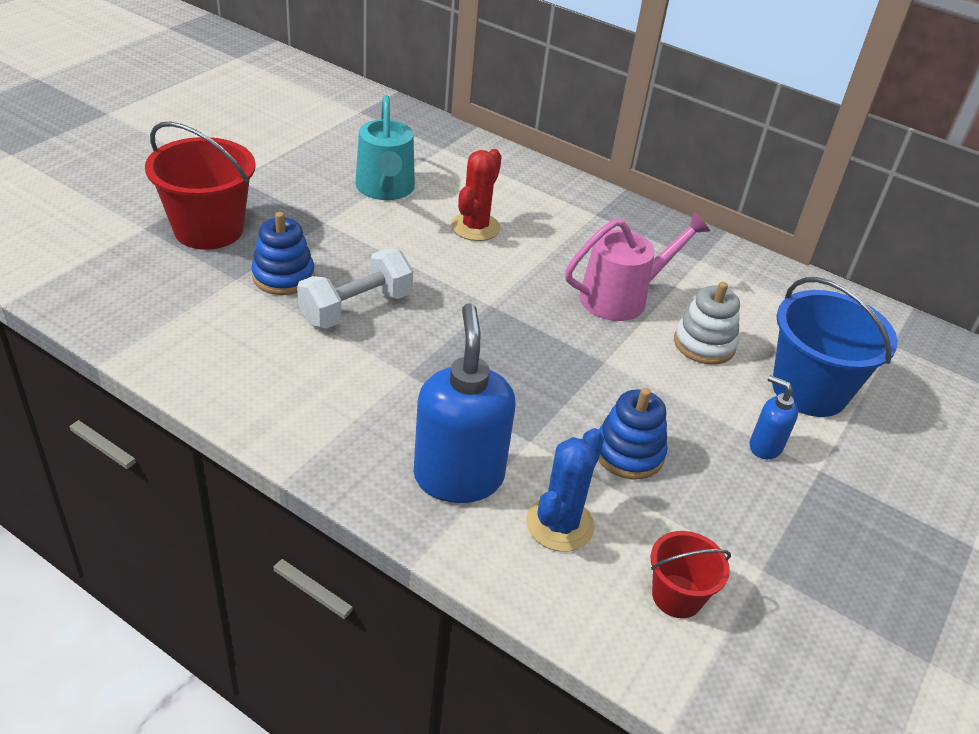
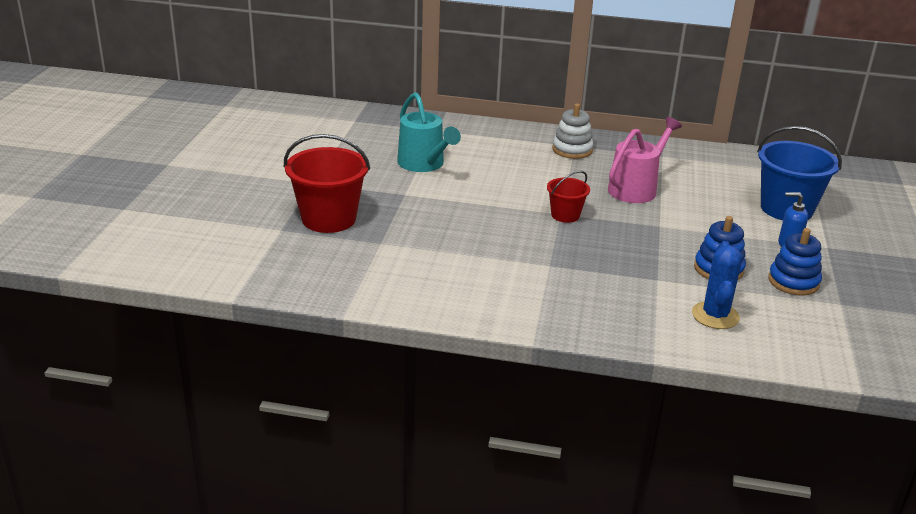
camera: 20 degrees left, 10 degrees down
blue stacking toy [251,212,315,295] -> blue stacking toy moved to [768,228,822,296]
white dumbbell [297,249,413,329] -> none
blue soap dispenser [414,303,516,503] -> none
red cactus [451,149,502,241] -> none
red bucket [651,531,731,618] -> red bucket moved to [547,171,590,223]
white stacking toy [674,282,740,365] -> white stacking toy moved to [552,103,594,159]

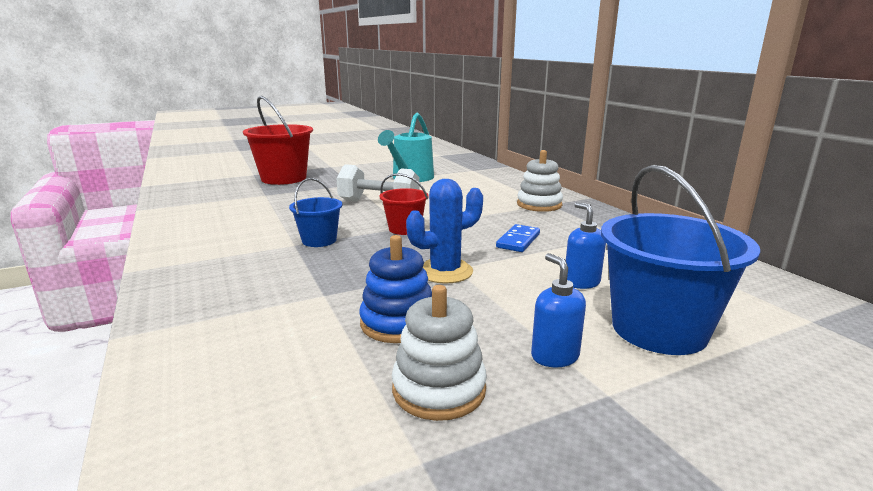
camera: 55 degrees right, 10 degrees down
pink watering can [608,117,682,203] -> blue domino [496,224,540,252]
blue cactus [692,241,742,329] -> blue cactus moved to [406,179,483,284]
blue stacking toy [768,228,822,296] -> white stacking toy [392,285,487,421]
none -> blue bucket [289,178,342,247]
none -> white dumbbell [336,164,420,202]
none -> blue soap dispenser [566,202,606,289]

